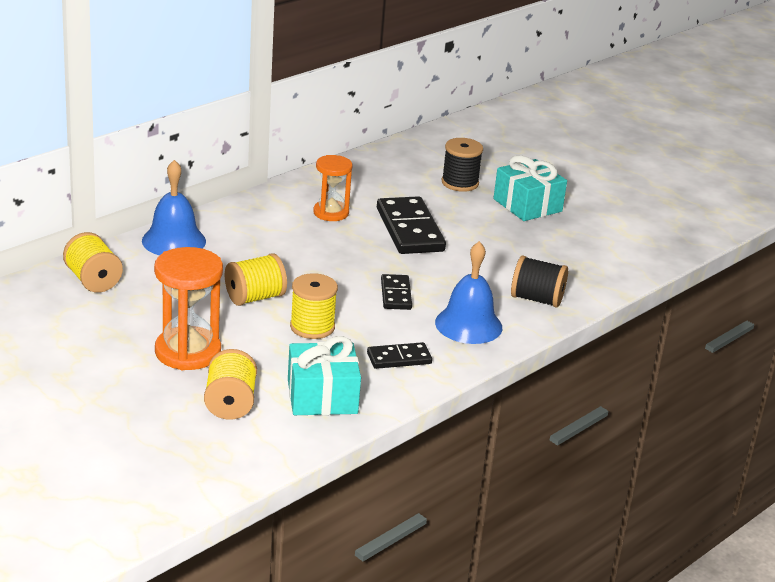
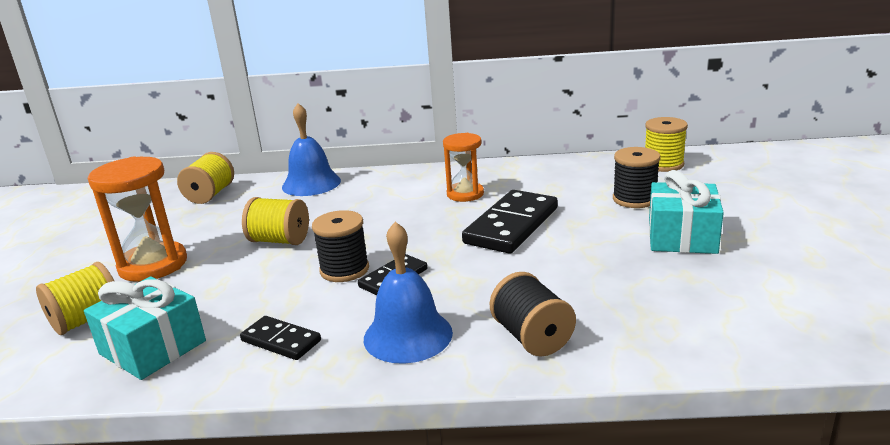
camera: 50 degrees right, 5 degrees down
yellow spool [290,273,338,339] -> yellow spool moved to [645,117,688,172]
none -> black spool [312,210,369,282]

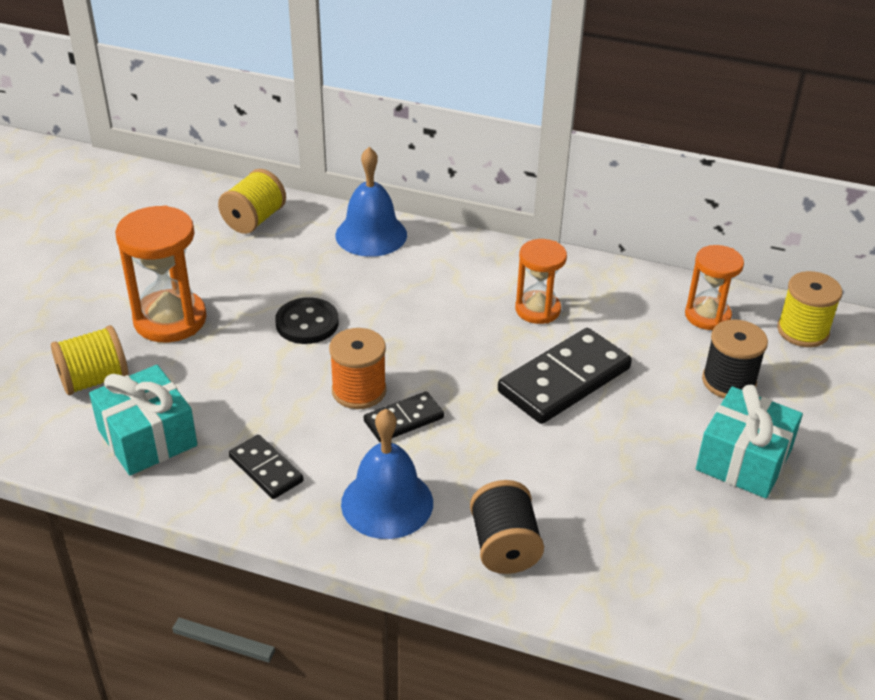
camera: 15 degrees right, 15 degrees up
yellow spool [242,197,309,245] -> black button [275,297,339,344]
black spool [312,210,369,282] -> orange spool [329,328,386,409]
none -> orange hourglass [685,245,744,330]

